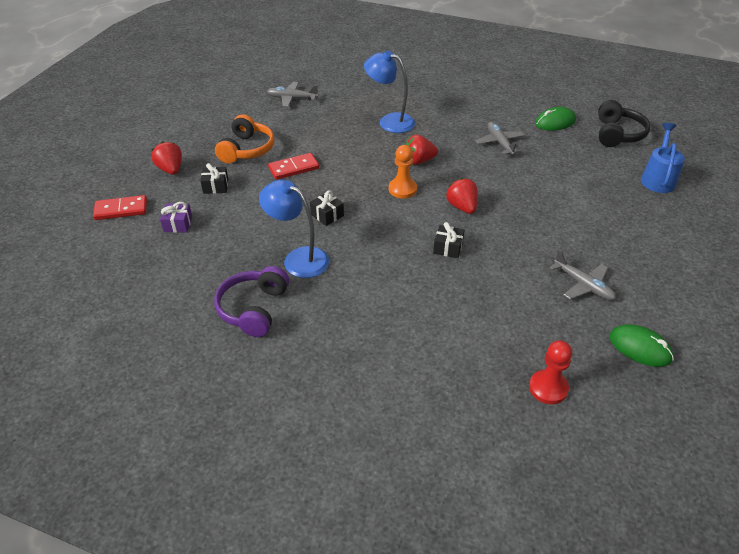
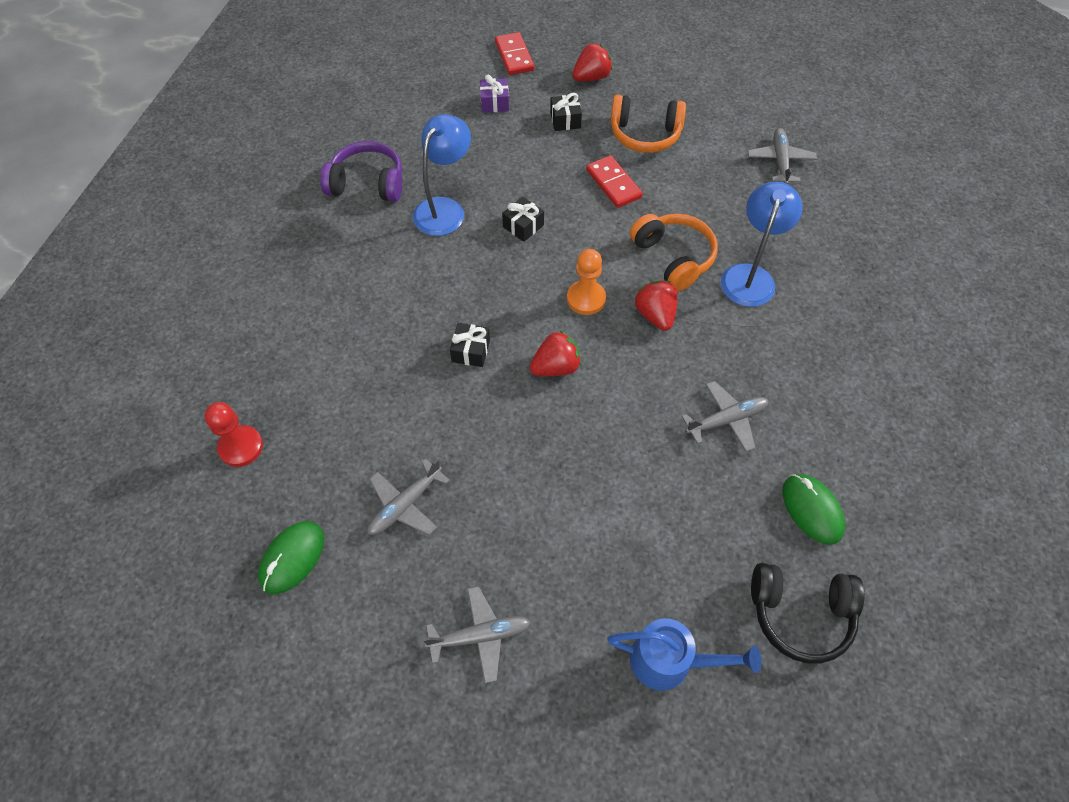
camera: 85 degrees right, 15 degrees up
none -> grey plane [423,586,531,683]
none -> orange headphones [630,214,718,291]

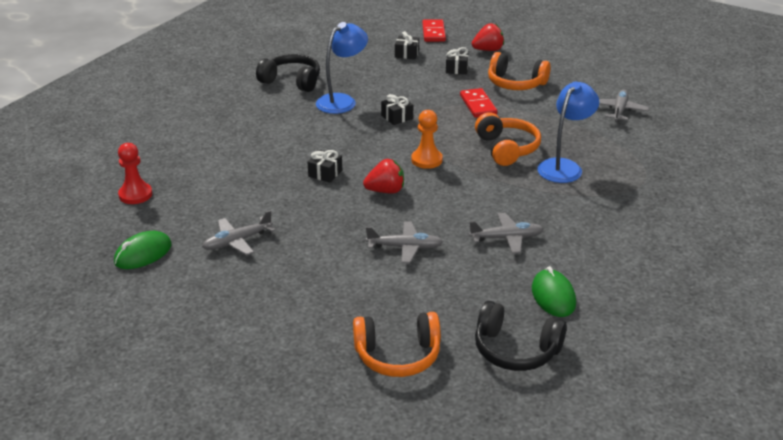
camera: 15 degrees right, 25 degrees down
purple headphones [320,141,402,202] -> black headphones [256,54,320,92]
grey plane [423,586,531,683] -> grey plane moved to [366,221,443,263]
purple gift [480,75,509,113] -> black gift [395,31,419,59]
blue watering can [607,618,762,691] -> orange headphones [353,312,441,377]
red strawberry [635,281,678,331] -> none

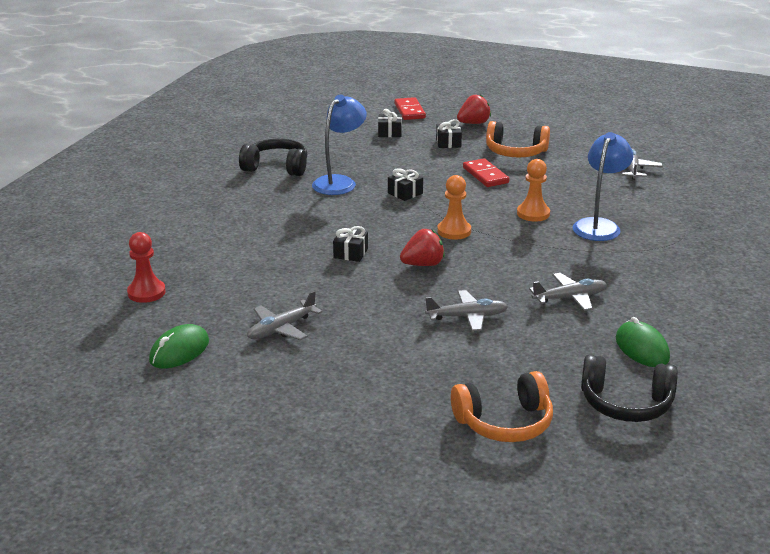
camera: 10 degrees left, 5 degrees down
orange headphones [475,112,541,166] -> orange pawn [517,159,550,221]

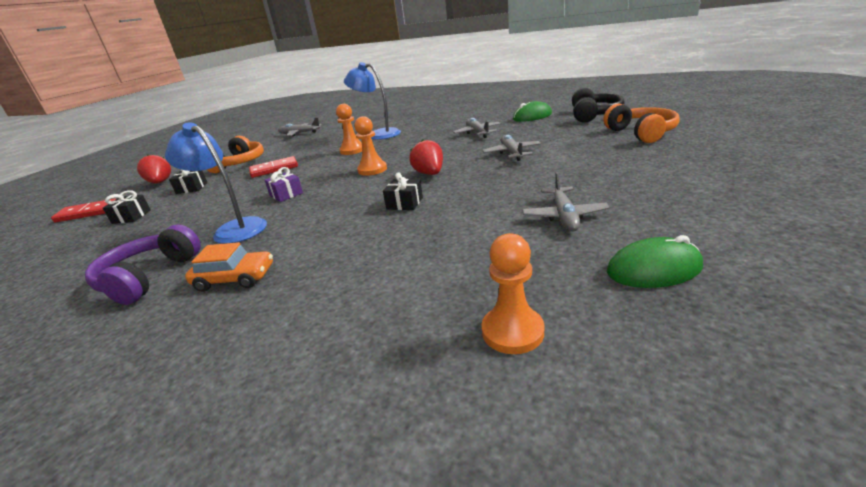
camera: 85 degrees left, 0 degrees up
red pawn [127,232,166,303] -> orange pawn [481,233,544,354]
green mouse [149,324,209,369] -> green mouse turned 45 degrees counterclockwise [607,235,703,288]
black headphones [239,139,307,176] -> purple headphones [85,224,201,305]
grey plane [247,291,323,340] -> grey plane turned 45 degrees clockwise [522,172,610,231]
black gift [388,168,423,201] -> purple gift [265,167,303,202]
none -> orange car [185,242,273,292]

